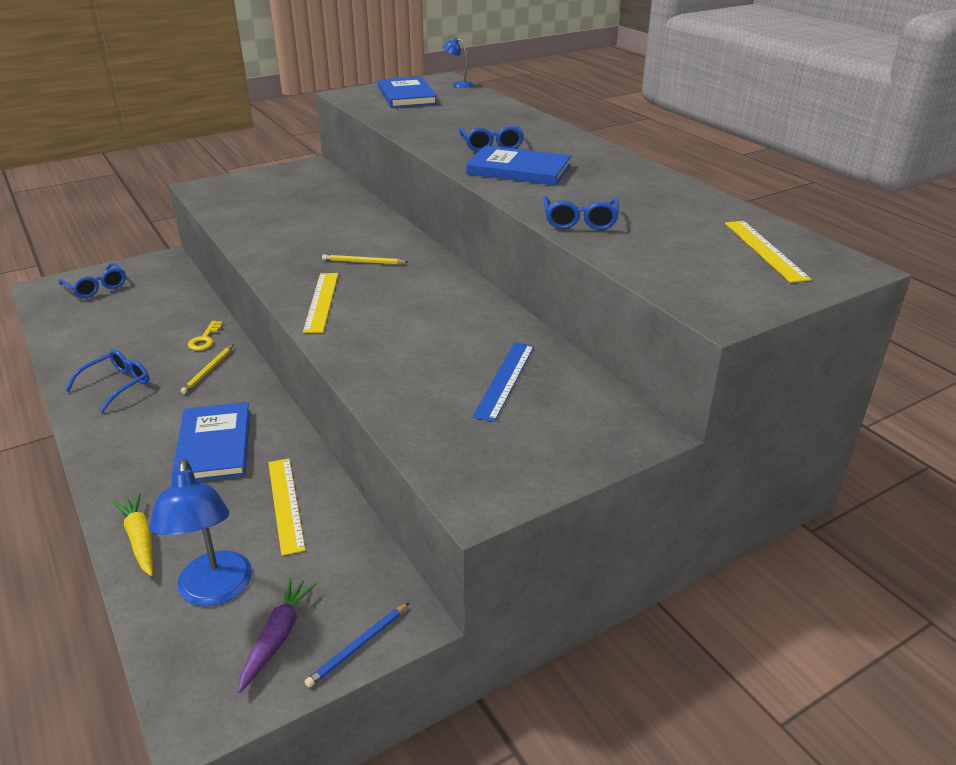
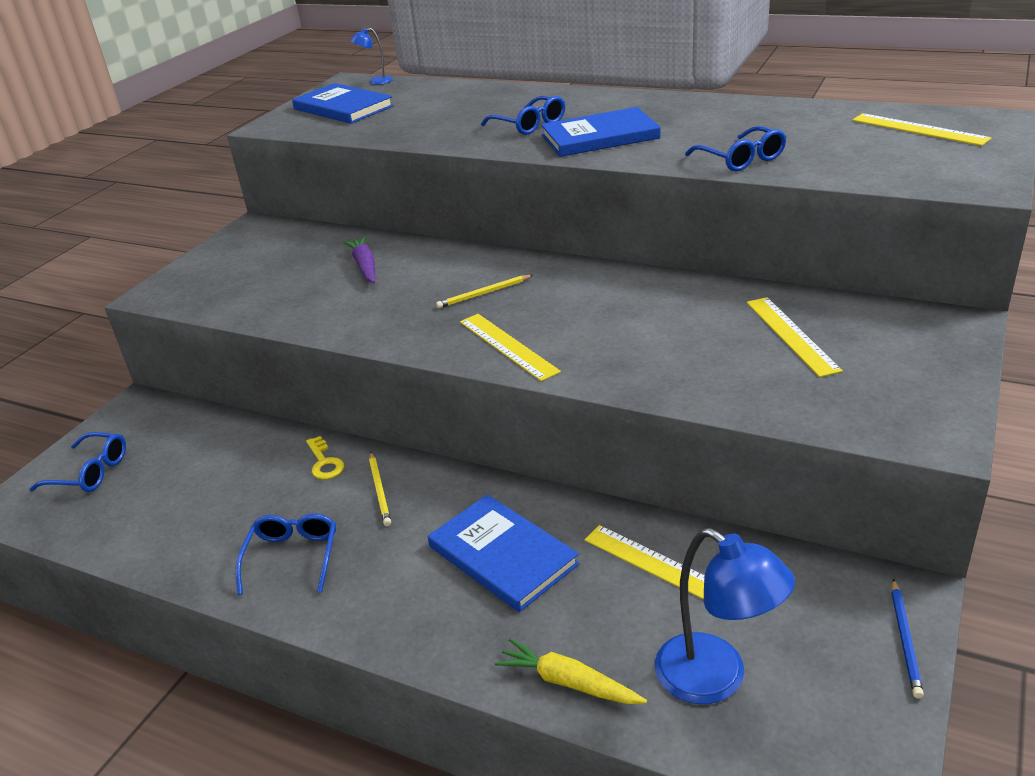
camera: 30 degrees left, 0 degrees up
purple carrot [238,577,317,693] -> purple carrot moved to [343,236,375,283]
blue ruler [473,342,534,422] -> yellow ruler [747,297,843,377]

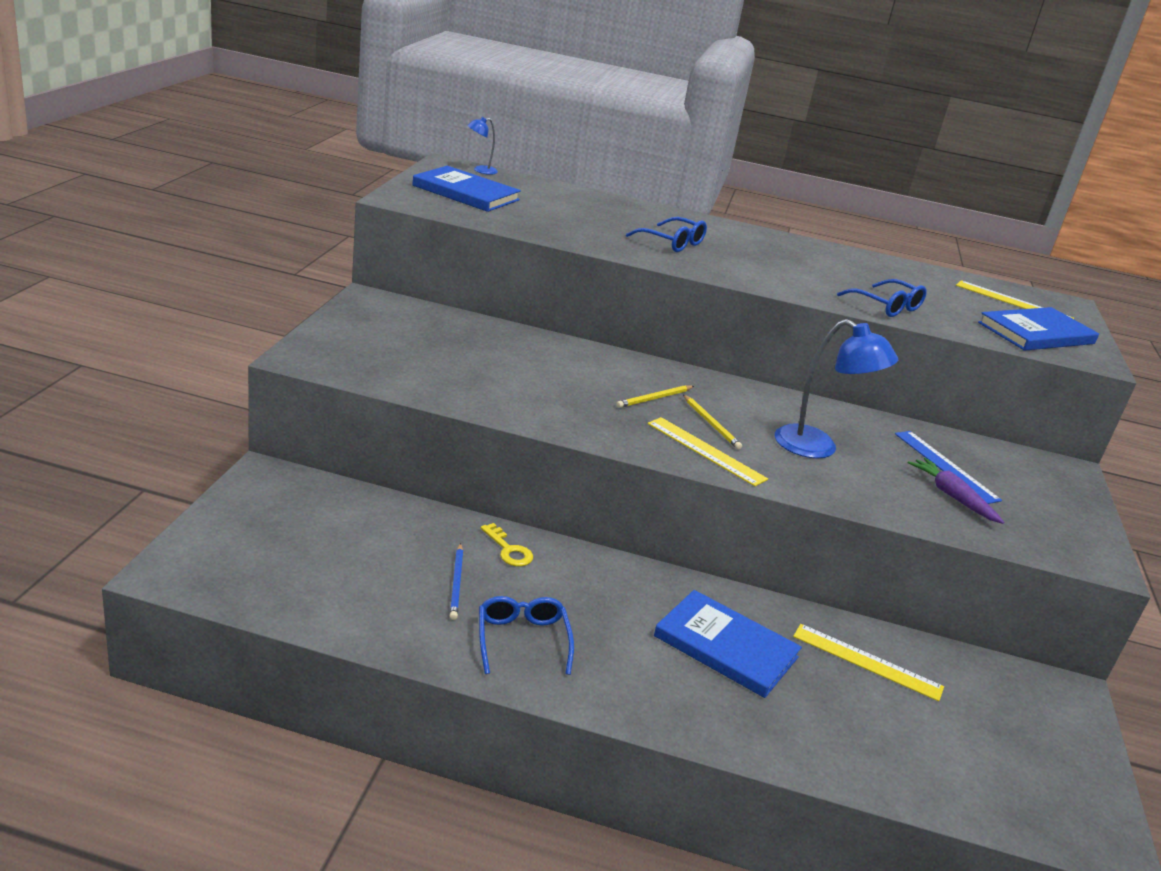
camera: 20 degrees left, 5 degrees down
blue glasses [29,432,126,492] -> none
purple carrot [343,236,375,283] -> purple carrot moved to [907,458,1004,524]
yellow pencil [369,452,391,526] -> yellow pencil moved to [683,394,742,449]
yellow carrot [495,638,647,704] -> none
blue book [541,107,661,157] -> blue book moved to [978,307,1099,351]
blue lamp [655,528,795,704] -> blue lamp moved to [775,319,898,459]
yellow ruler [747,297,843,377] -> blue ruler [895,431,1002,504]
blue pencil [891,579,924,698] -> blue pencil moved to [450,543,463,620]

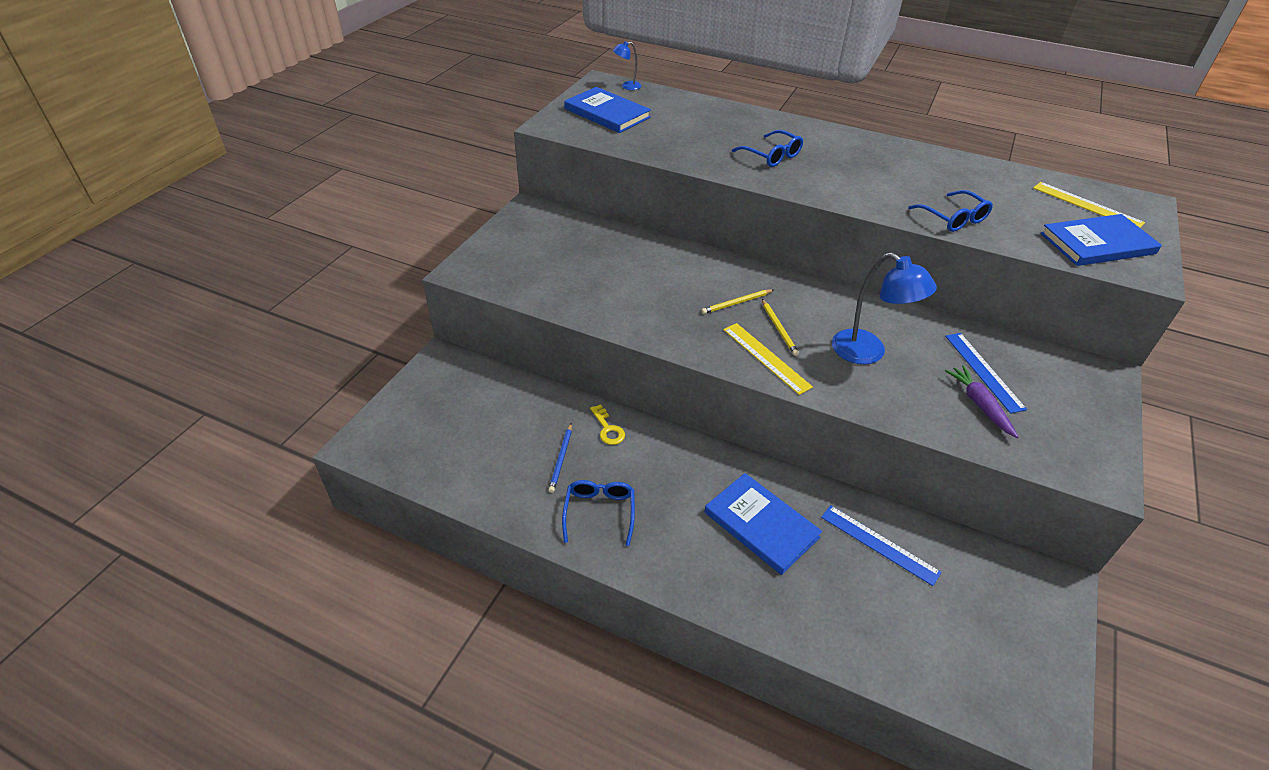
camera: 15 degrees right, 15 degrees up
yellow ruler [793,624,944,701] -> blue ruler [821,505,942,586]

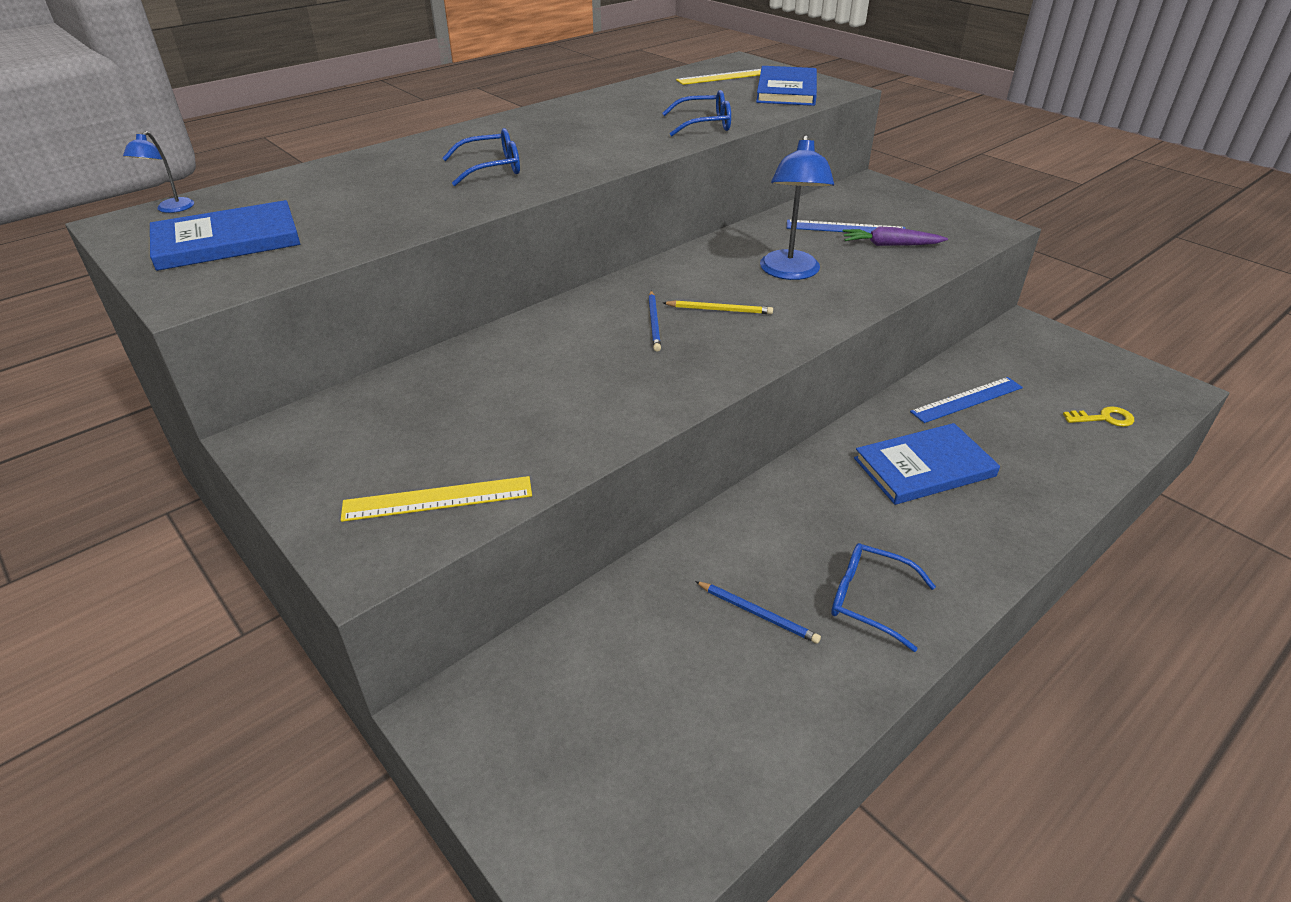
camera: 65 degrees left, 5 degrees down
yellow key [590,404,625,445] -> yellow key moved to [1063,406,1134,427]
yellow pencil [701,289,773,314] -> blue pencil [648,291,661,352]
yellow ruler [723,323,813,395] -> yellow ruler moved to [341,476,532,522]
blue lamp [832,252,937,364] -> blue lamp turned 120 degrees clockwise [760,135,834,280]

